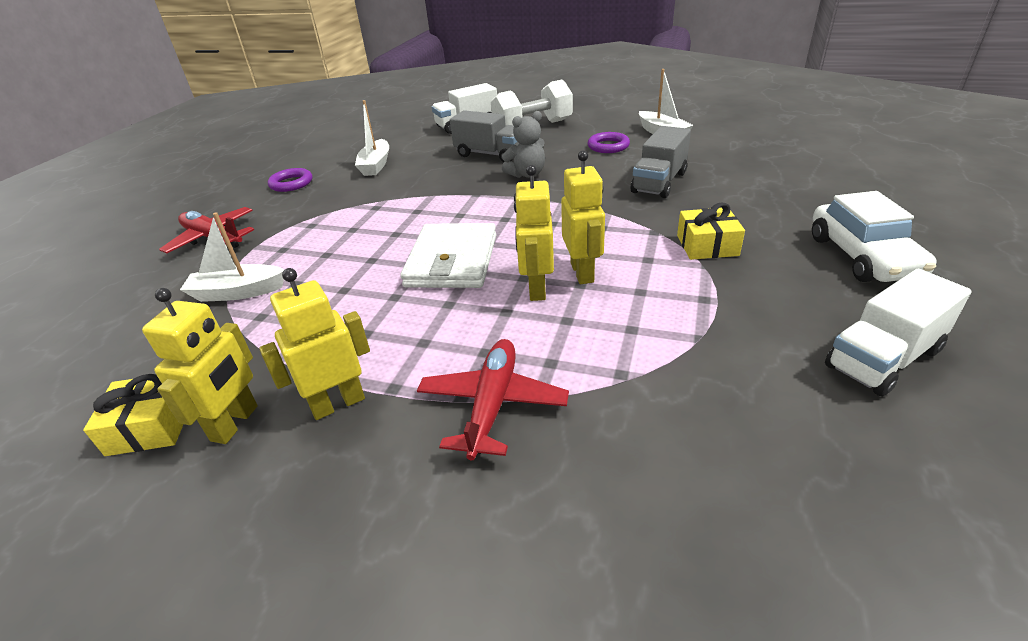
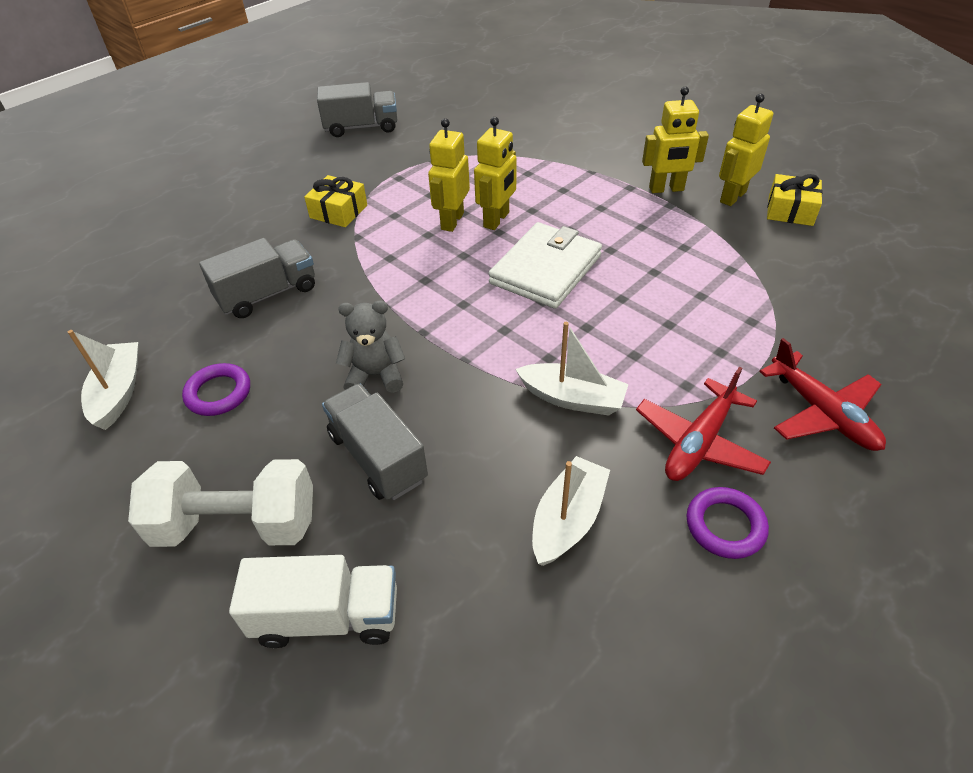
camera: 155 degrees left, 10 degrees up
white boat [180,212,284,302] -> white boat moved to [515,322,629,416]
red plane [417,339,569,460] -> red plane moved to [636,367,771,481]
white car [812,191,937,282] -> none
white truck [825,269,972,396] -> grey truck [317,82,397,137]

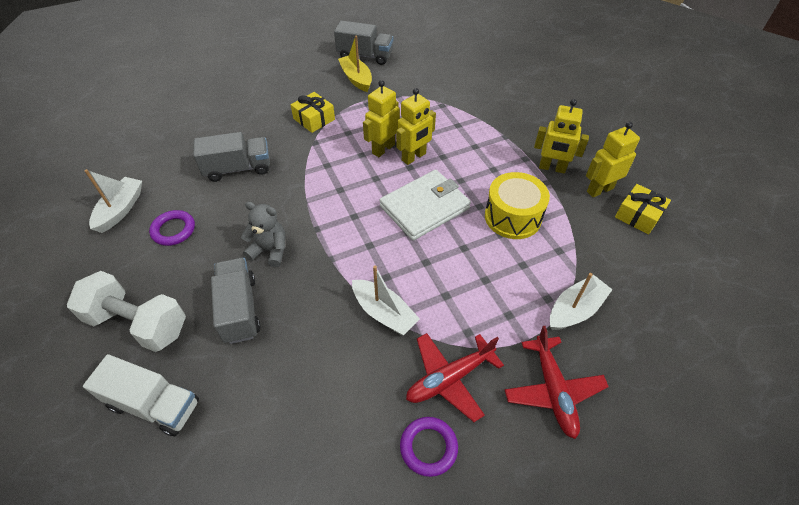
camera: 20 degrees right, 5 degrees up
white boat [532,456,610,566] -> white boat moved to [550,273,613,330]
none -> yellow boat [338,35,372,92]
none -> yellow drum [485,172,550,239]

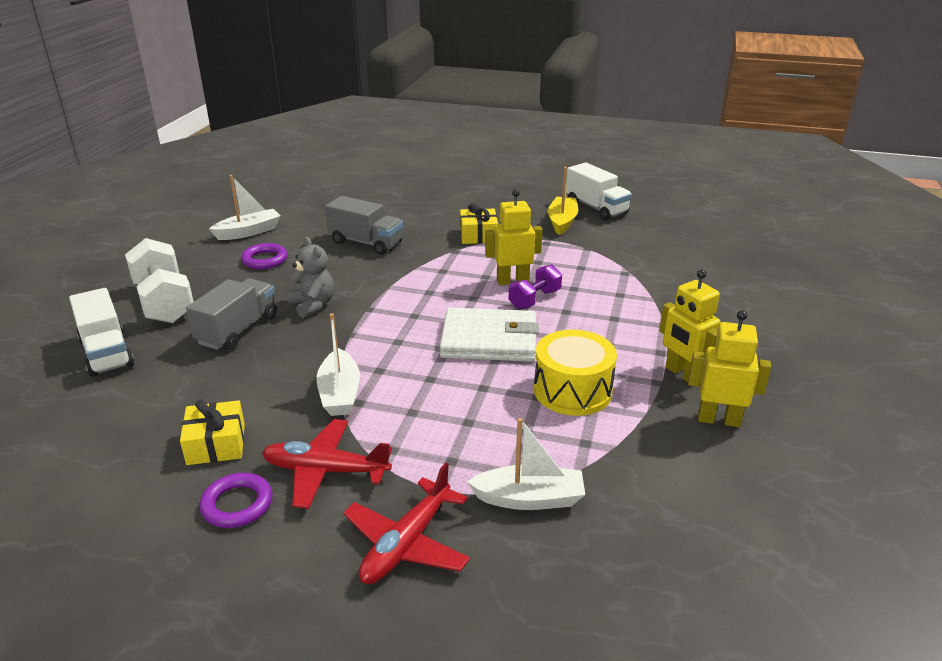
camera: 40 degrees right, 20 degrees down
grey truck [334,20,393,65] -> white truck [566,162,632,221]
yellow robot [396,88,436,165] -> purple dumbbell [509,264,562,310]
yellow gift [615,184,671,235] -> yellow gift moved to [180,399,245,465]

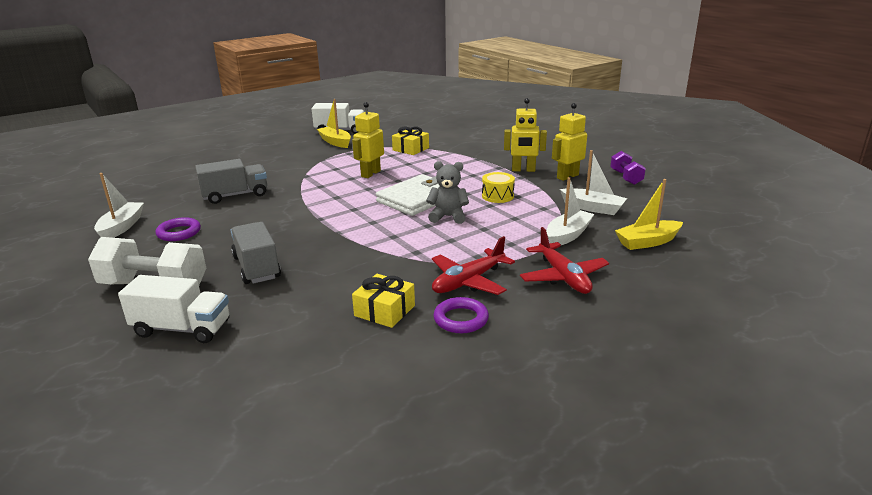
camera: 50 degrees left, 5 degrees down
grey teddy bear [288,237,334,318] -> grey teddy bear moved to [426,161,469,224]
white boat [316,313,360,416] -> white boat moved to [560,150,627,215]
yellow gift [460,203,498,244] -> yellow gift moved to [392,126,429,155]
purple dumbbell [509,264,562,310] -> purple dumbbell moved to [610,151,646,185]
yellow drum [534,330,617,416] -> yellow drum [482,172,515,203], size x0.63
none -> yellow boat [615,179,683,250]

